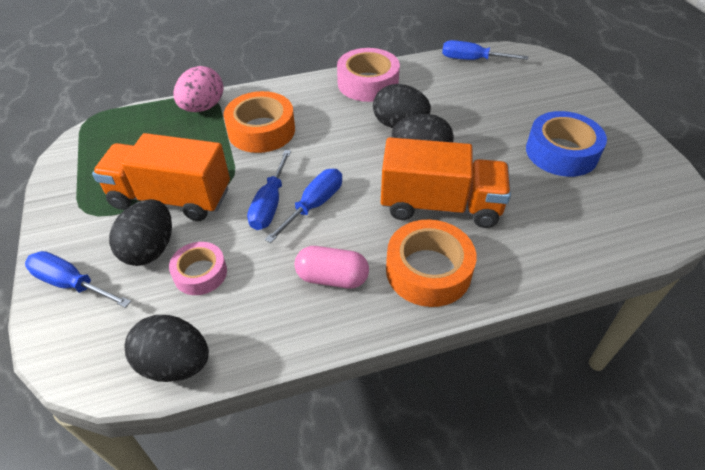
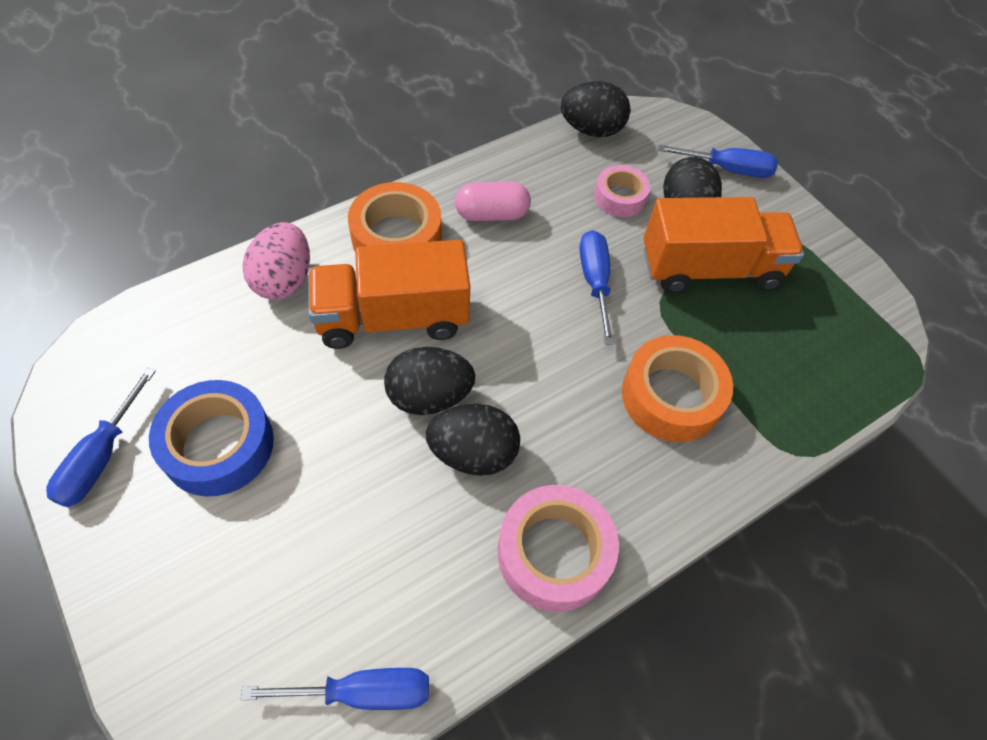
camera: 160 degrees right, 10 degrees up
pink egg [174,66,223,112] -> pink egg moved to [243,222,310,300]
blue screwdriver [265,169,342,243] -> blue screwdriver moved to [46,367,156,507]

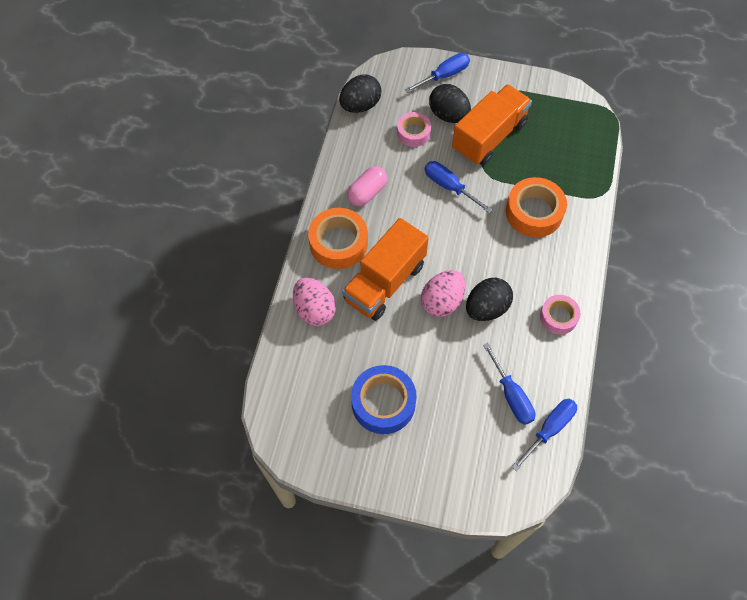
camera: 40 degrees left, 5 degrees up
blue screwdriver [46,367,156,507] -> blue screwdriver moved to [483,343,535,425]
black egg [384,347,475,415] -> pink egg [421,270,466,317]
pink tape [498,485,619,612] -> pink tape [540,295,580,334], size x0.62

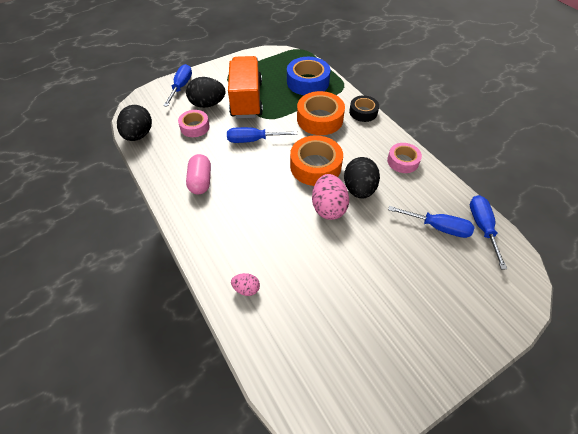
camera: 45 degrees left, 10 degrees down
pink egg [293,278,336,326] -> pink egg [231,273,260,296], size x0.53
orange tape [308,208,368,269] -> orange tape moved to [290,135,343,186]
orange truck [342,218,429,321] -> none
blue tape [351,365,417,434] -> blue tape moved to [287,57,330,95]
none -> black tape [349,95,379,122]

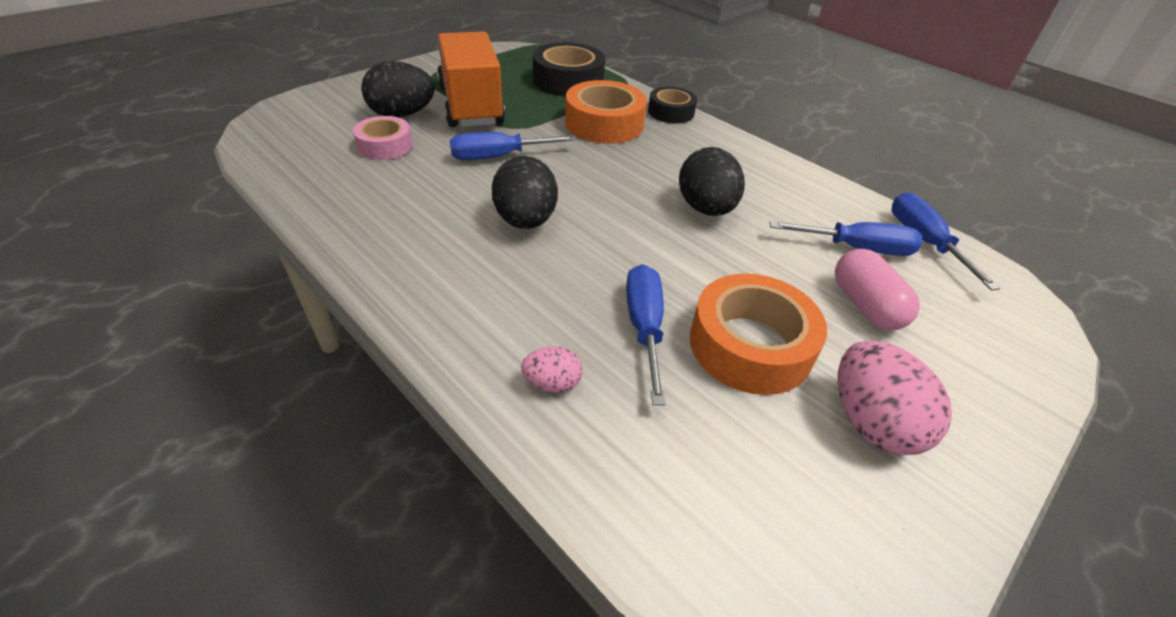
camera: 15 degrees left, 10 degrees down
black egg [117,105,152,141] -> black egg moved to [492,156,558,229]
blue screwdriver [163,64,192,107] -> blue screwdriver moved to [626,264,666,405]
pink capsule [186,154,211,195] -> pink capsule moved to [835,249,920,330]
blue tape [287,57,330,95] -> black tape [533,42,605,97]
orange tape [290,135,343,186] -> orange tape moved to [690,274,827,395]
pink egg [312,174,349,220] -> pink egg moved to [838,340,952,455]
pink tape [387,143,422,173] -> none

